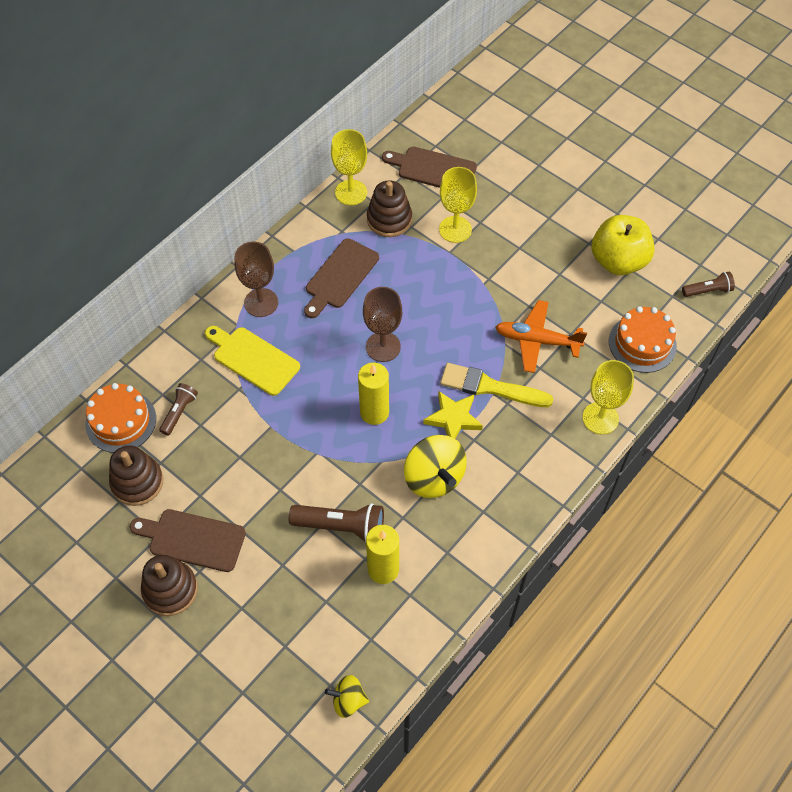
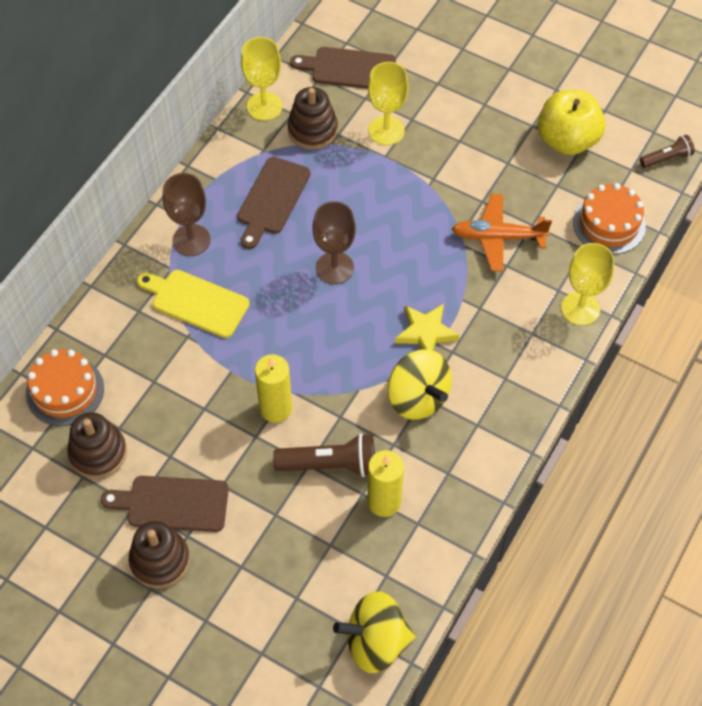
camera: 10 degrees left, 0 degrees up
brown flashlight [159,383,198,436] -> none
yellow spinning top [325,675,369,718] -> yellow spinning top [333,591,415,673], size x1.77
yellow candle [358,363,389,425] -> yellow candle moved to [255,354,292,423]
yellow brush [440,363,553,407] -> none

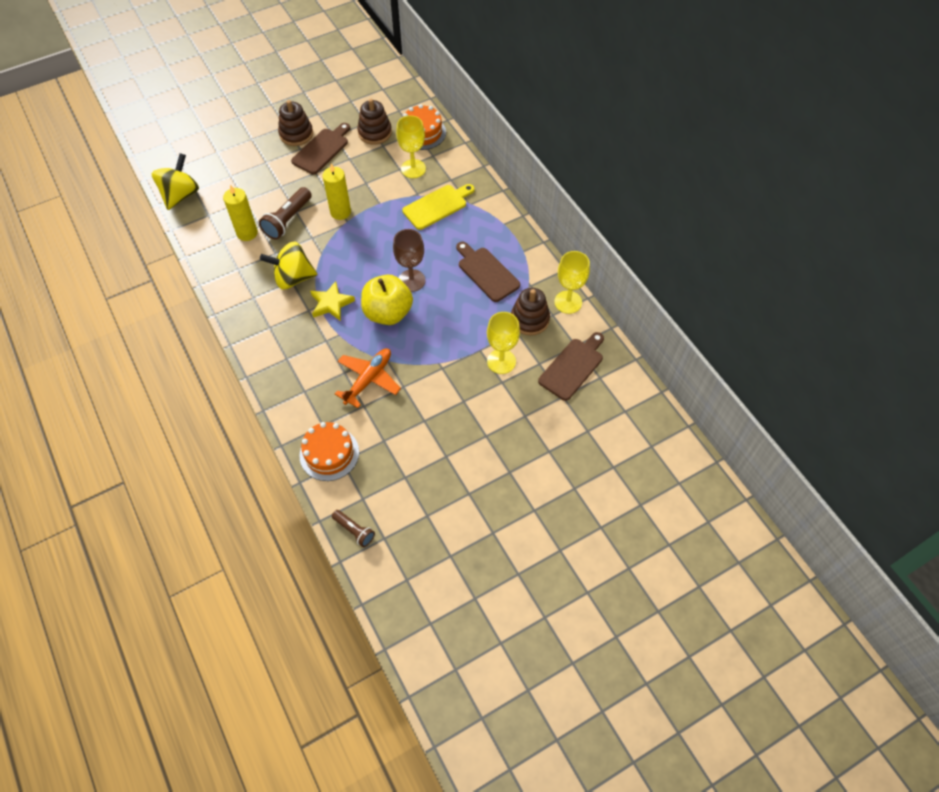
camera: 120 degrees right, 0 degrees up
brown goblet [163,173,211,256] -> none
yellow apple [538,90,606,155] -> yellow apple moved to [361,275,413,325]
yellow goblet [561,243,615,326] -> yellow goblet moved to [396,115,426,178]
brown flashlight [640,135,695,168] -> brown flashlight turned 60 degrees counterclockwise [332,510,375,547]

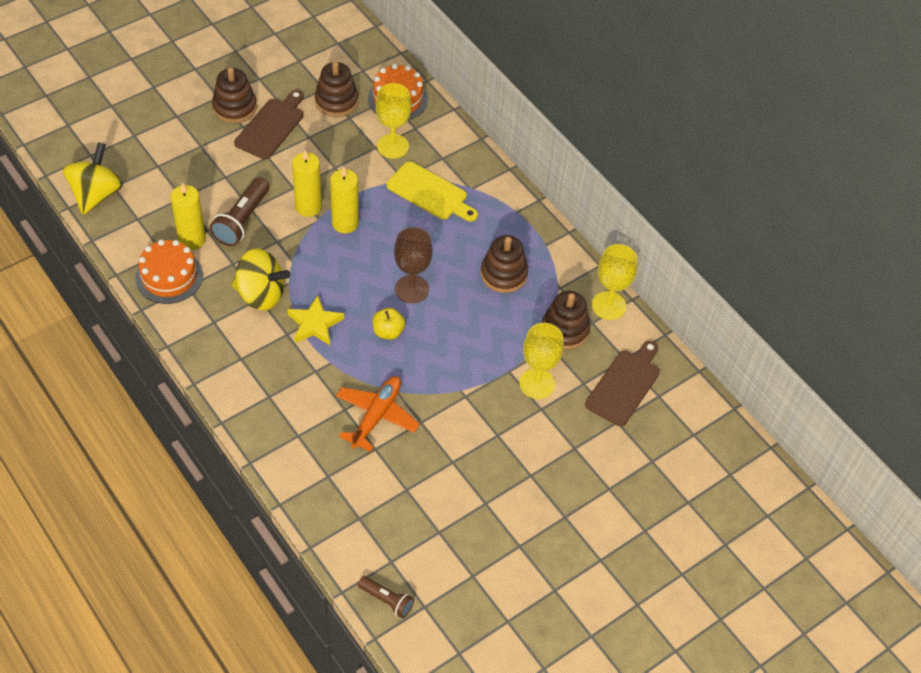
camera: 10 degrees left, 5 degrees down
yellow spinning top [260,242,317,290] -> yellow spinning top turned 150 degrees counterclockwise [231,248,290,311]
orange cake [299,422,359,481] -> orange cake moved to [135,239,203,304]
yellow apple [361,275,413,325] -> yellow apple [372,308,405,340], size x0.51
yellow cutting board [402,184,475,230] -> yellow cutting board turned 75 degrees clockwise [387,161,478,222]
brown cutting board [456,242,520,302] -> brown stacking toy [481,235,528,293]
none -> yellow candle [330,167,359,234]

